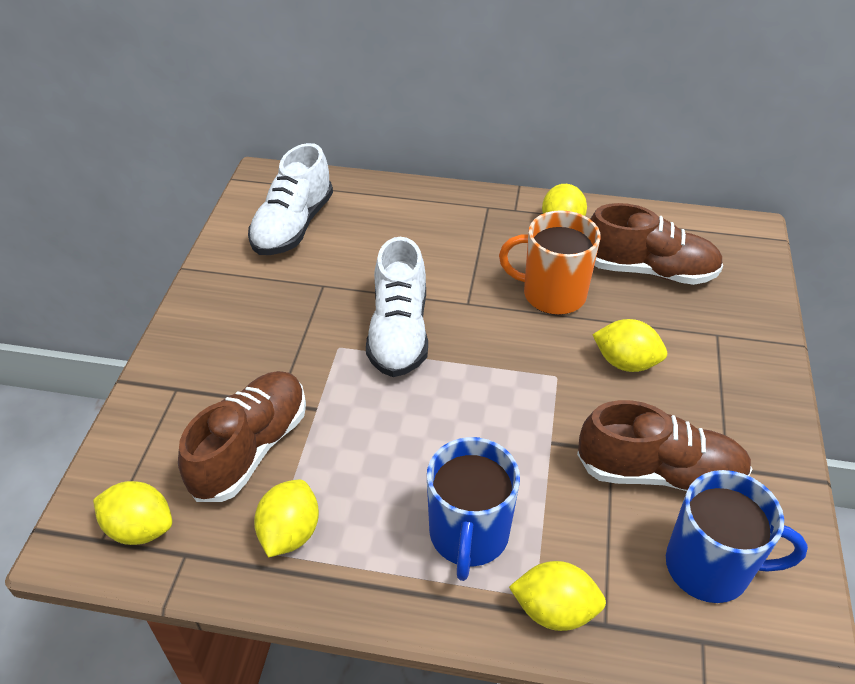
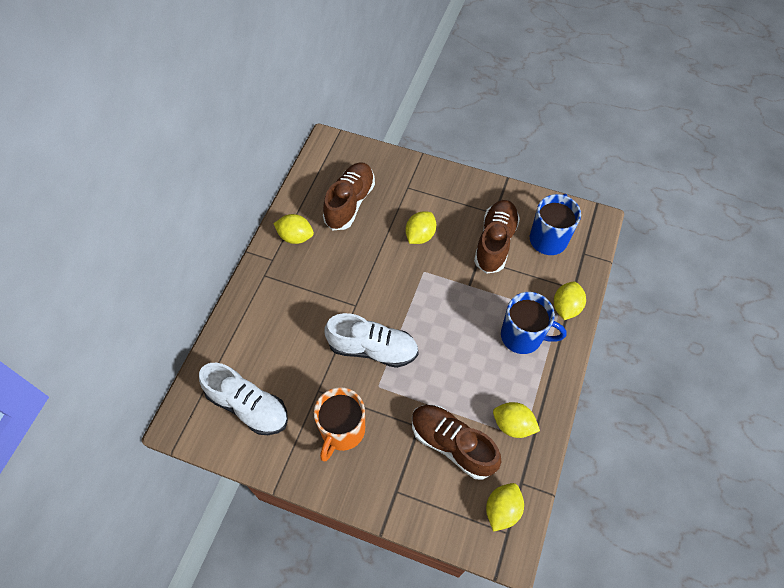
camera: 80 degrees left, 15 degrees up
orange mug [499,210,601,315] -> orange mug moved to [314,387,365,462]

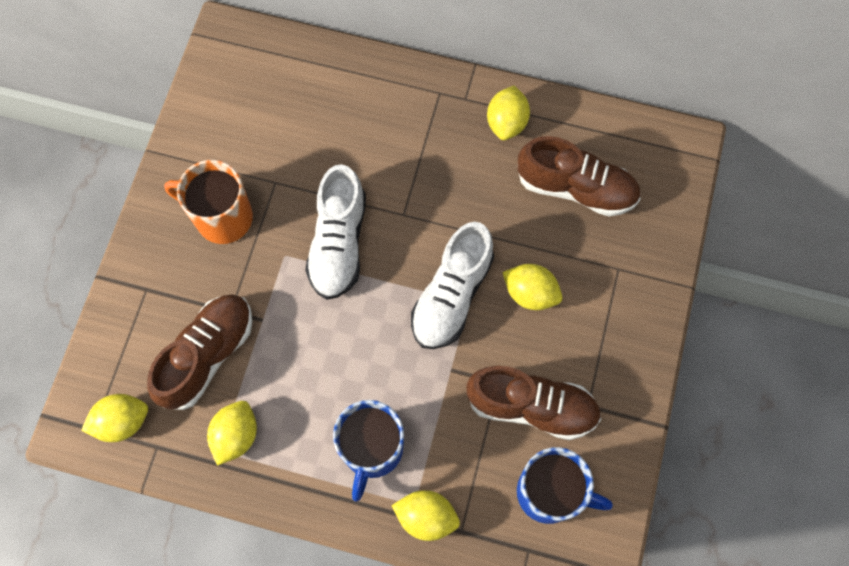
camera: 85 degrees right, 10 degrees up
white shoe [199,363,288,435] -> white shoe moved to [411,222,494,349]
yellow lemon [486,483,524,532] -> yellow lemon turned 45 degrees counterclockwise [81,394,148,442]

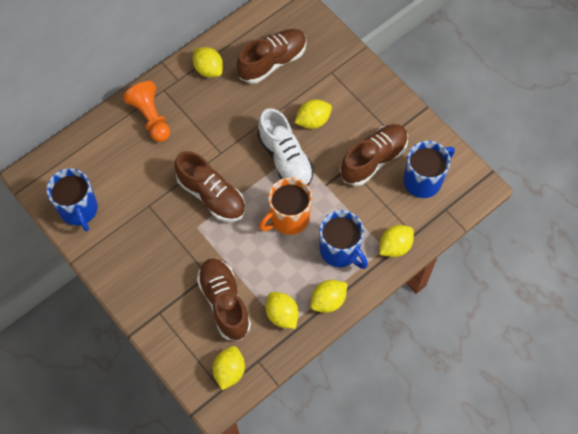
camera: 55 degrees left, 5 degrees down
orange mug [164,160,253,244] -> orange mug moved to [259,177,312,235]
white shoe [305,164,366,300] -> brown shoe [174,151,245,222]
none -> blue mug [47,168,98,232]
none -> orange pawn [123,81,170,142]
none -> yellow lemon [310,280,347,313]

